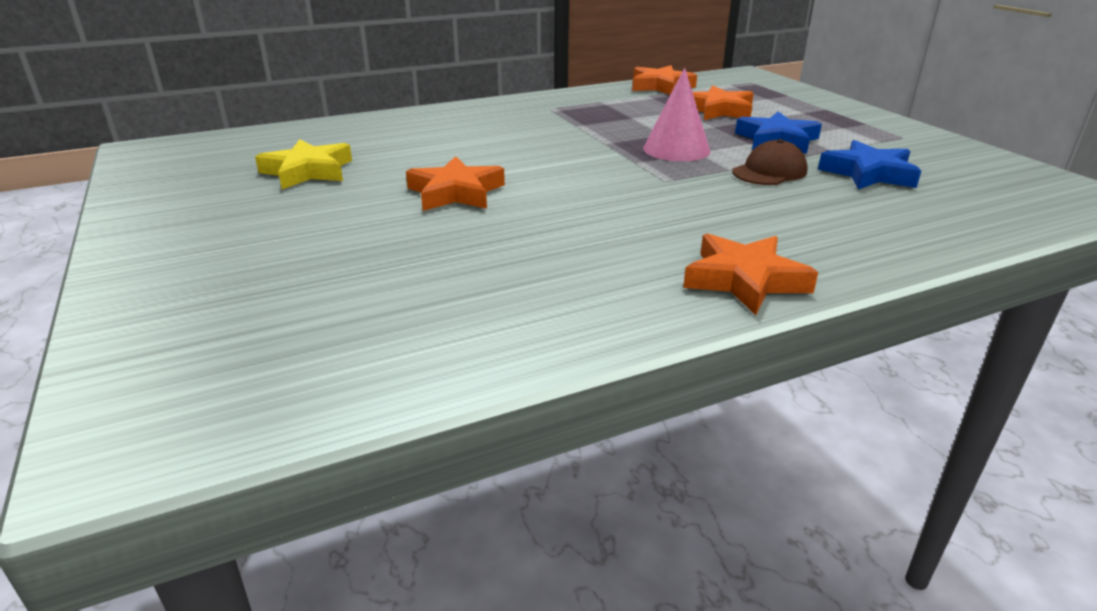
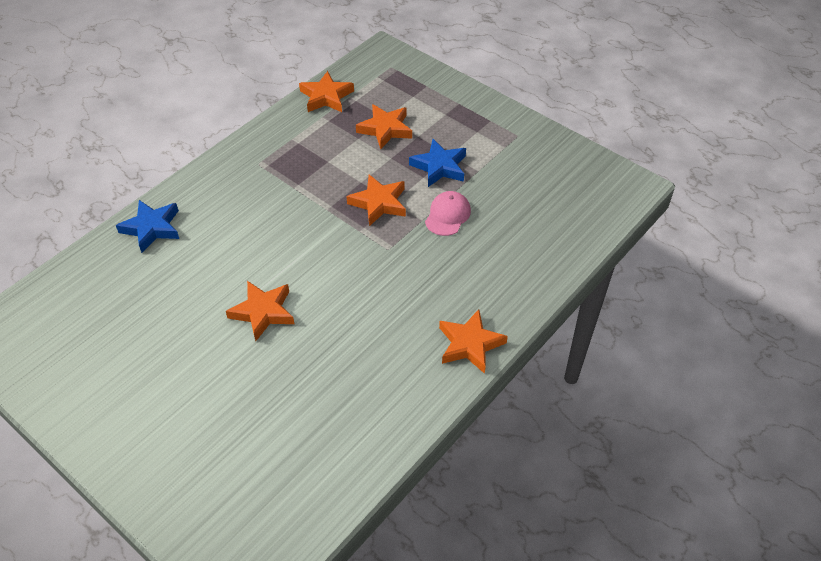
camera: 25 degrees left, 20 degrees up
yellow star [255,139,352,189] -> none
pink cone [643,68,710,161] -> orange star [346,174,406,226]
brown cap [732,139,808,185] -> pink cap [425,191,471,236]
blue star [818,140,921,190] -> blue star moved to [116,200,179,253]

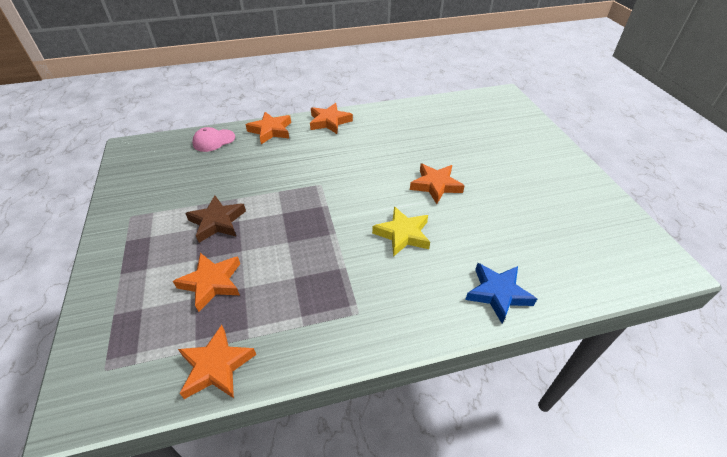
camera: 145 degrees left, 5 degrees down
orange star [346,174,406,226] -> orange star moved to [245,112,291,144]
blue star [409,139,466,187] -> brown star [185,195,246,243]
pink cap [425,191,471,236] -> pink cap moved to [192,127,235,152]
none -> yellow star [372,206,430,257]

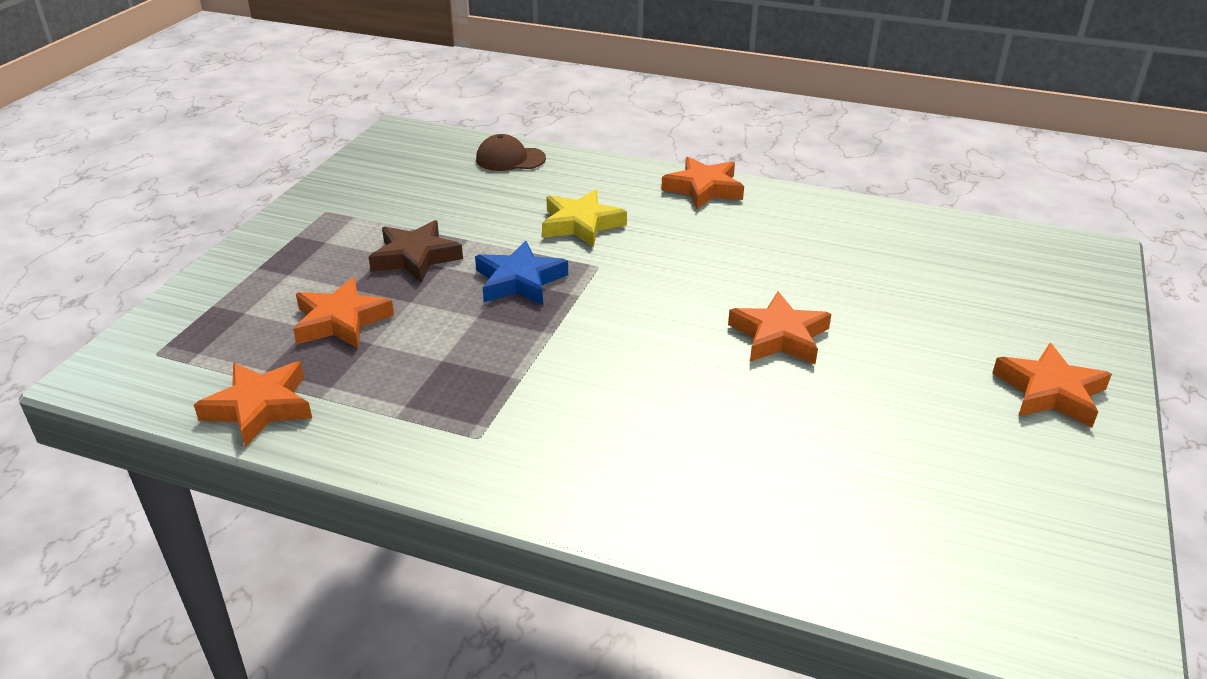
camera: 35 degrees right, 10 degrees down
pink cap [192,127,235,152] -> brown cap [476,134,546,171]
orange star [245,112,291,144] -> orange star moved to [992,343,1112,427]
yellow star [372,206,430,257] -> yellow star moved to [542,189,627,247]
blue star [465,263,537,324] -> blue star moved to [475,241,568,305]

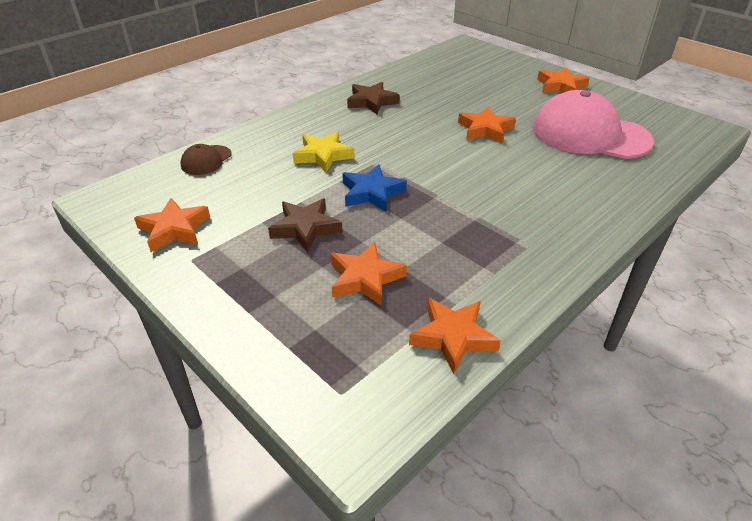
camera: 65 degrees left, 5 degrees up
orange star [661,157,744,209] -> orange star moved to [134,198,210,252]
none -> brown star [347,82,399,114]
none -> pink cap [533,90,654,159]

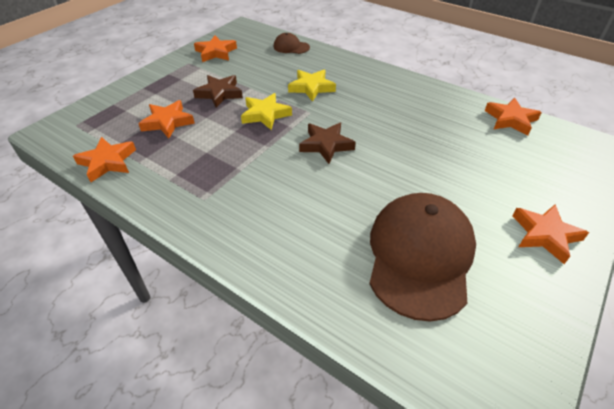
camera: 80 degrees right, 5 degrees up
blue star [342,164,407,212] -> yellow star [241,93,292,130]
brown star [347,82,399,114] -> brown star moved to [299,123,356,164]
orange star [458,107,516,143] -> orange star moved to [485,98,542,136]
pink cap [533,90,654,159] -> brown cap [369,193,476,321]

